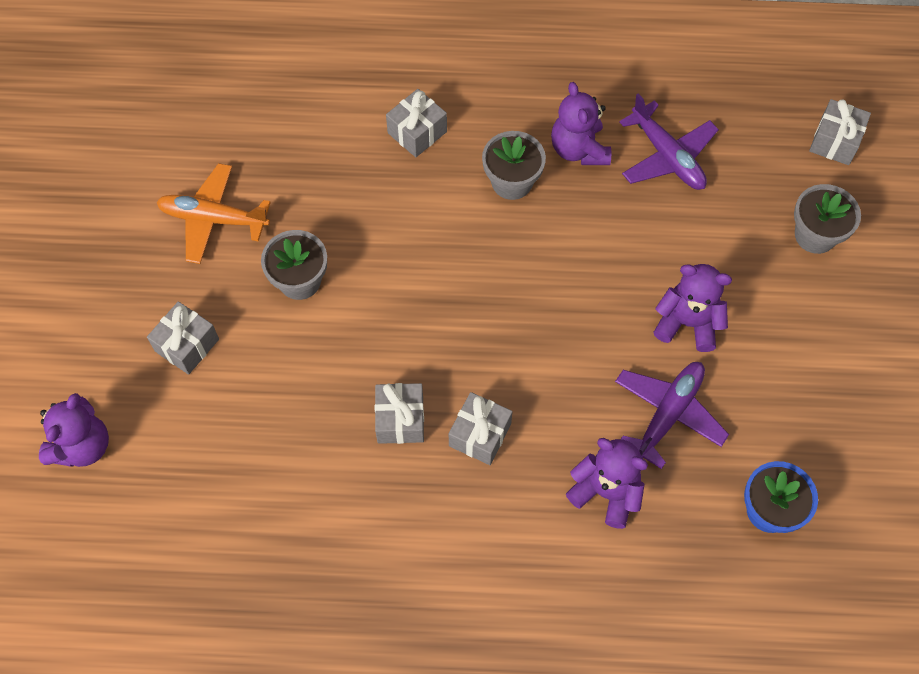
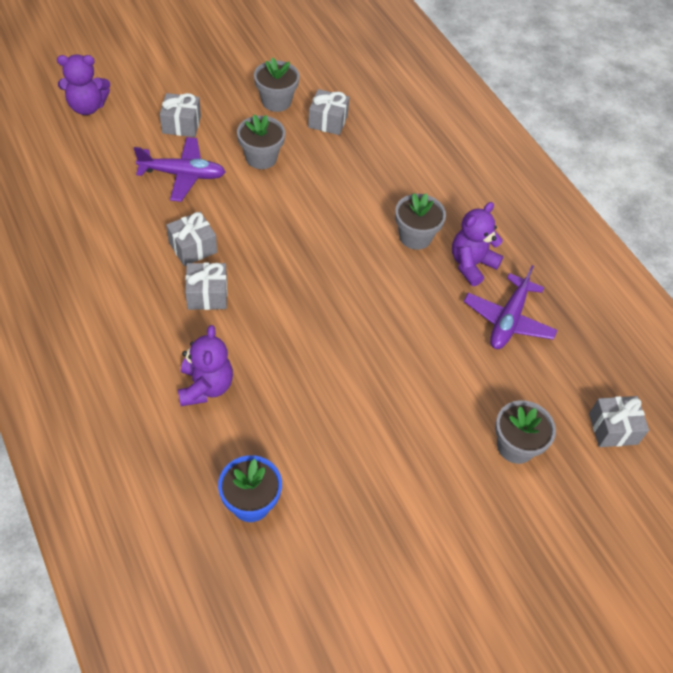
camera: 55 degrees right, 10 degrees down
orange plane [156,163,271,264] -> grey flower pot [254,57,300,112]
grey gift [386,89,447,157] -> grey gift moved to [308,89,349,135]
purple plane [615,362,729,469] -> purple plane moved to [134,137,225,202]
purple teddy bear [653,264,732,352] -> none

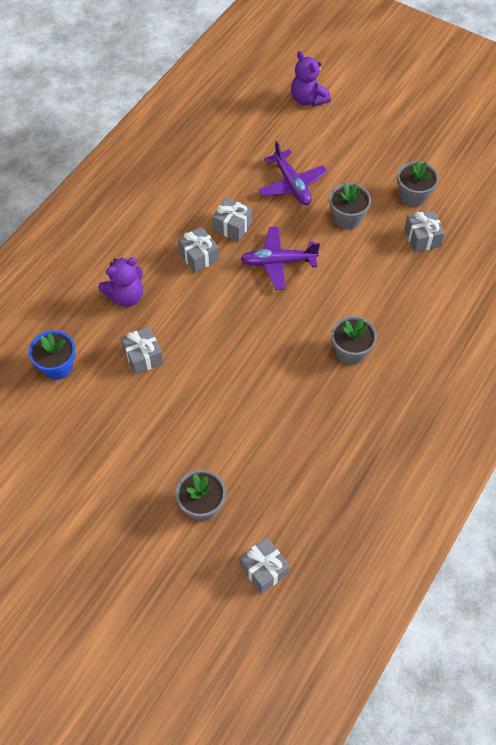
camera: 65 degrees right, 5 degrees up
grey gift [160,93,201,137] -> grey gift moved to [121,326,163,375]
purple teddy bear [452,202,503,286] -> none
purple plane [464,265,557,349] -> purple plane moved to [241,227,320,290]

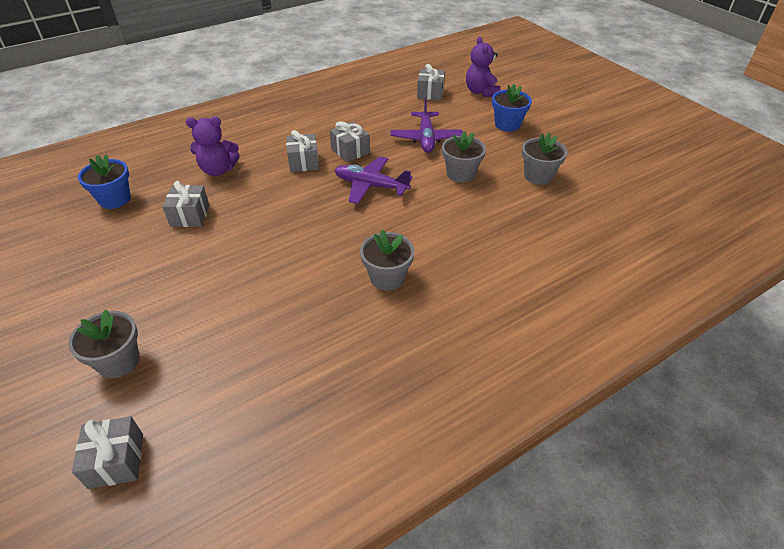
camera: 25 degrees right, 15 degrees down
grey gift [404,210,445,253] -> grey gift moved to [417,64,445,101]
none -> blue flower pot [492,84,532,132]

